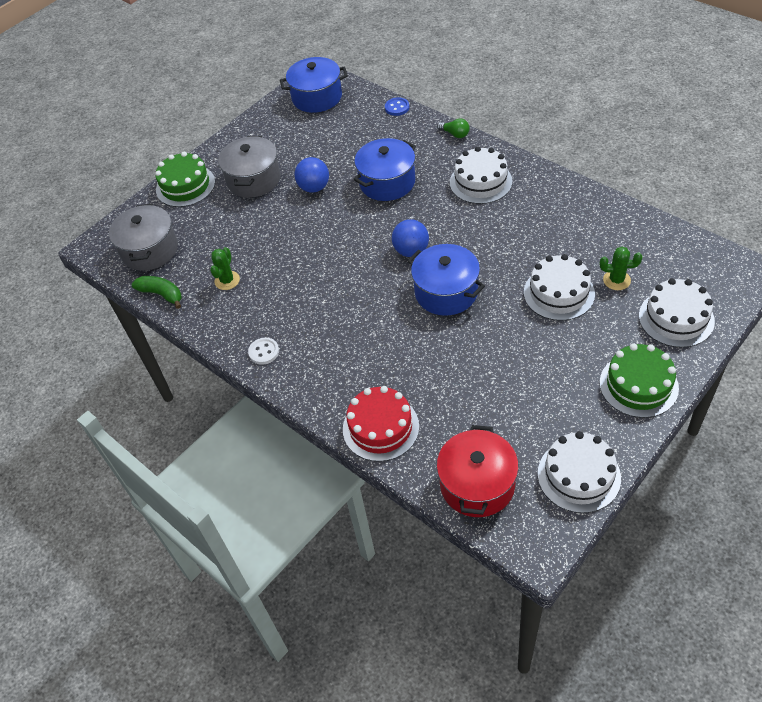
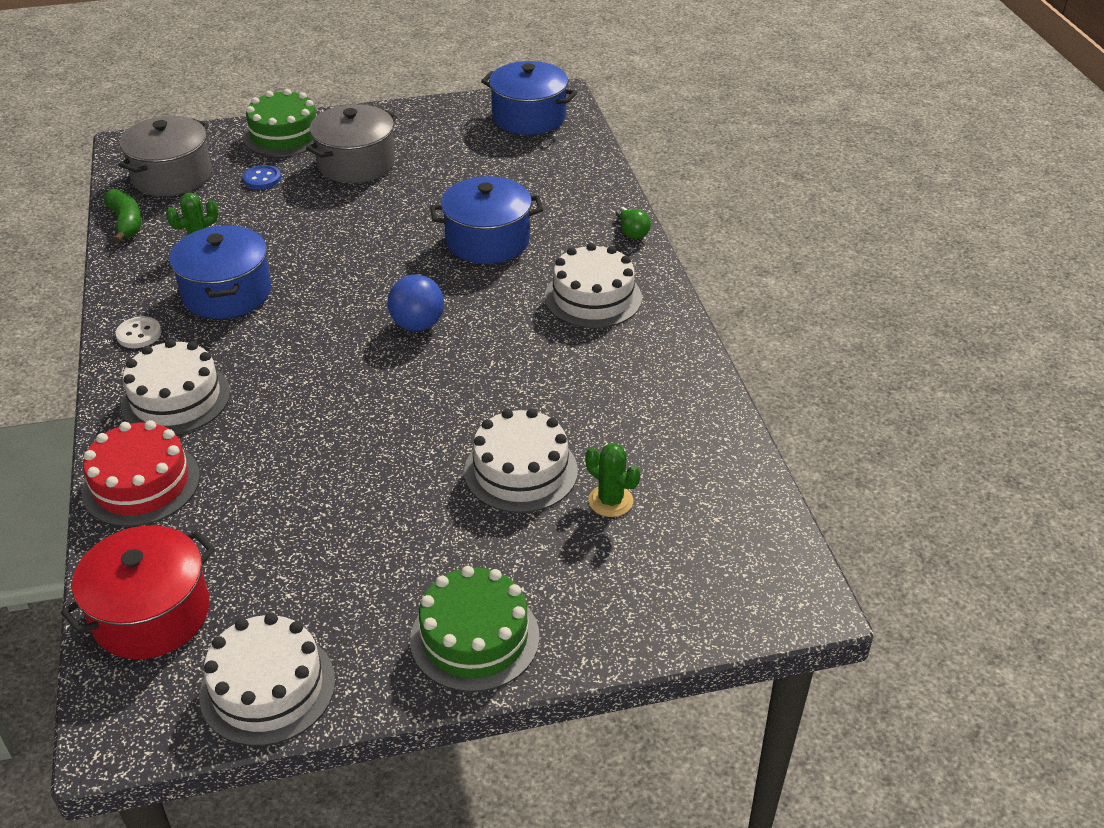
camera: 30 degrees right, 10 degrees down
blue ball [295,157,329,193] -> none
blue button [385,97,409,116] -> blue button moved to [243,165,281,189]
blue pot [407,244,485,316] -> blue pot moved to [169,225,271,319]
white cake [639,278,715,348] -> white cake moved to [121,339,230,435]

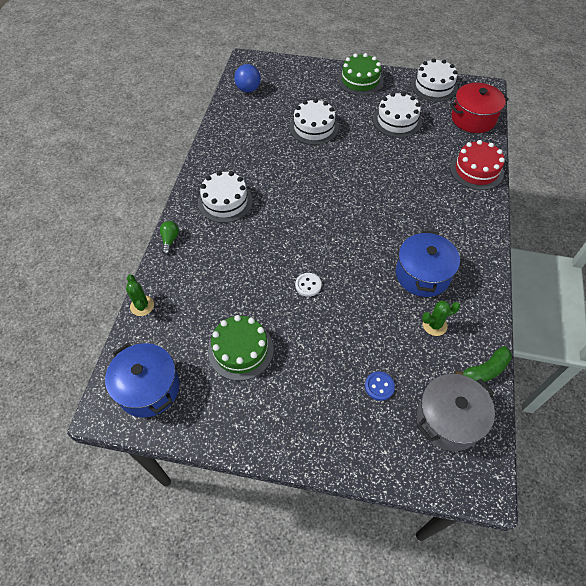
camera: 155 degrees left, 15 degrees up
green banana [104,189,142,243] -> green banana turned 120 degrees counterclockwise [455,346,512,382]
white button [115,316,161,348] -> white button moved to [295,273,322,297]
white cake [121,339,230,435] -> white cake moved to [373,92,422,138]
green cake [243,89,317,157] -> green cake moved to [208,315,274,381]
grey pot [306,104,397,183] -> none
blue ball [388,275,444,331] -> blue ball moved to [234,64,261,93]
blue pot [430,176,543,264] -> none
green cactus [585,443,640,517] -> green cactus moved to [126,275,154,316]

